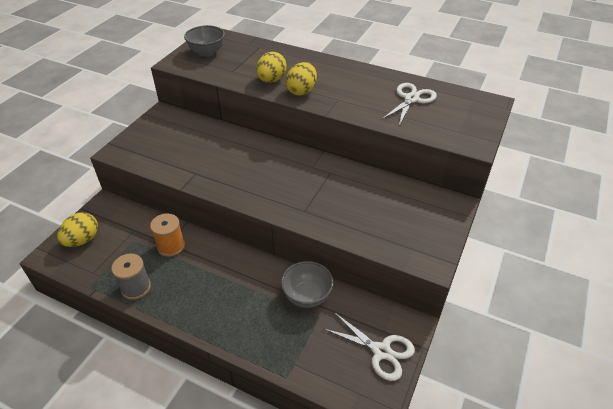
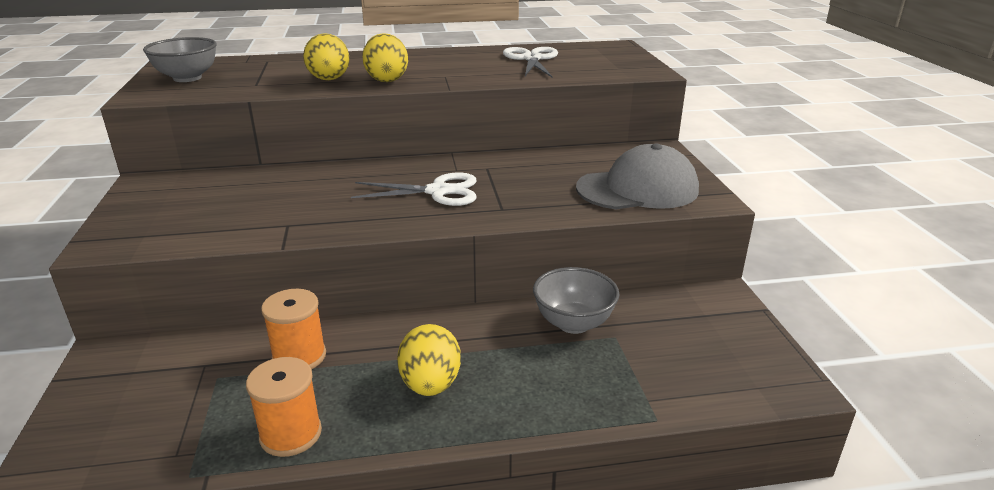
camera: 35 degrees left, 15 degrees down
yellow egg [57,212,98,247] -> yellow egg moved to [397,324,461,396]
grey spool [111,254,151,300] -> orange spool [246,357,322,457]
white scissors [324,312,415,381] -> white scissors moved to [351,173,477,206]
none -> grey cap [576,143,699,209]

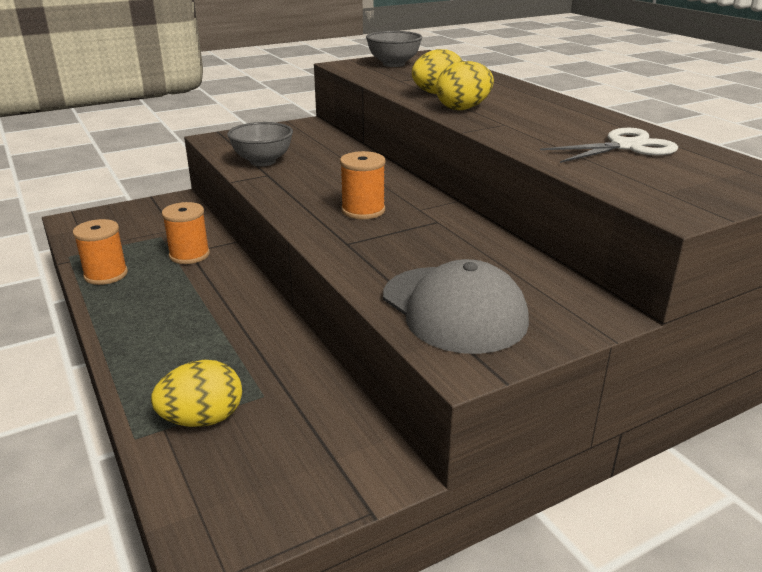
camera: 70 degrees right, 0 degrees up
white scissors [351,173,477,206] -> orange spool [340,151,386,219]
yellow egg [397,324,461,396] -> yellow egg moved to [151,360,242,427]
grey bowl [533,267,620,334] -> grey bowl moved to [227,122,293,166]

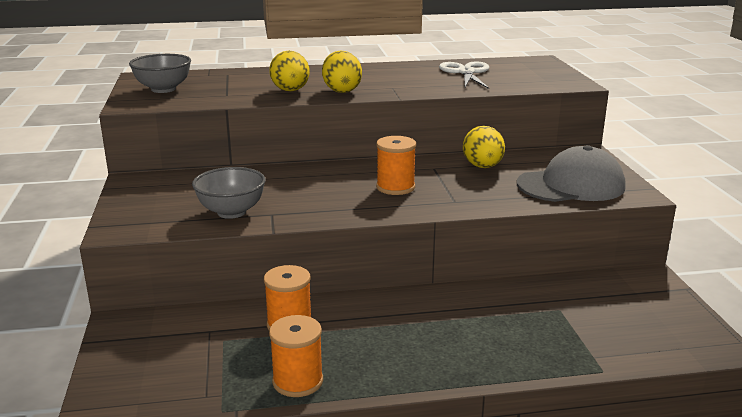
camera: 70 degrees left, 5 degrees down
yellow egg [151,360,242,427] -> yellow egg moved to [463,126,505,168]

